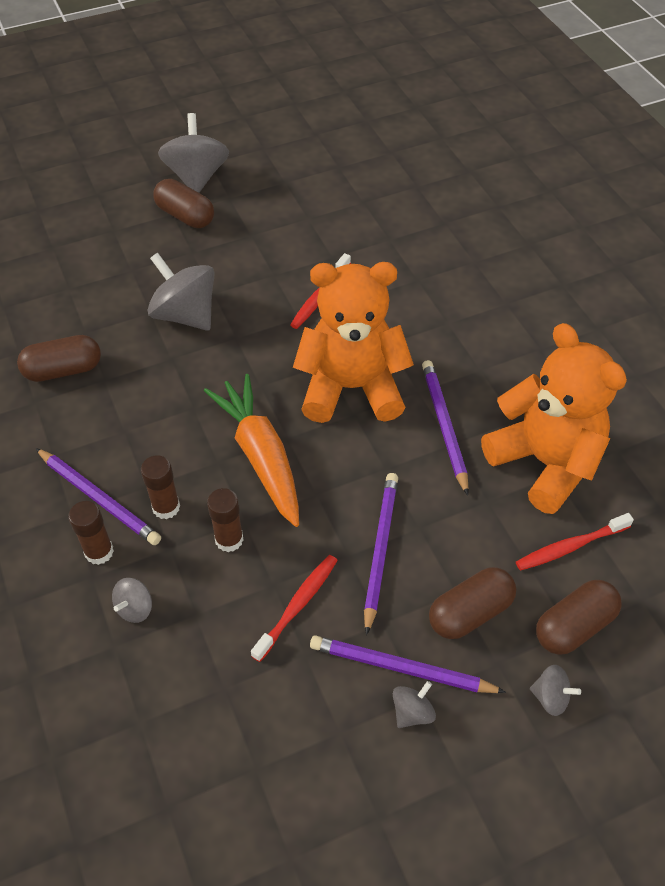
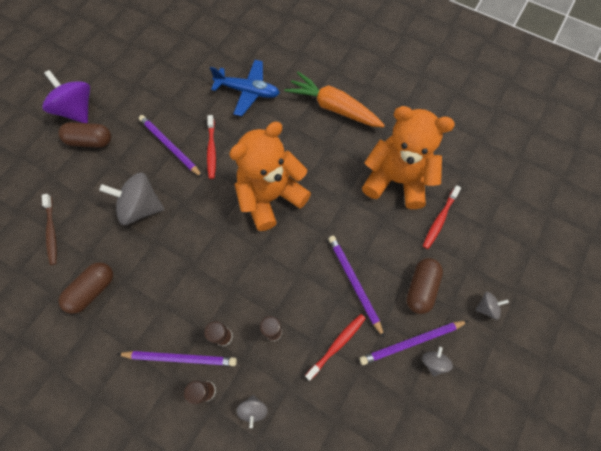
camera: 35 degrees left, 15 degrees up
grey spinning top [158,113,229,193] -> purple spinning top [42,70,90,123]
orange carrot [204,374,299,527] -> orange carrot moved to [284,72,385,127]
red toothbrush [251,555,338,662] -> red toothbrush turned 45 degrees clockwise [305,314,366,381]
purple pencil [422,360,469,496] -> purple pencil moved to [139,115,202,177]
brown capsule [536,580,622,655] -> none
none -> brown toothbrush [42,194,57,265]
none -> blue plane [210,60,280,116]

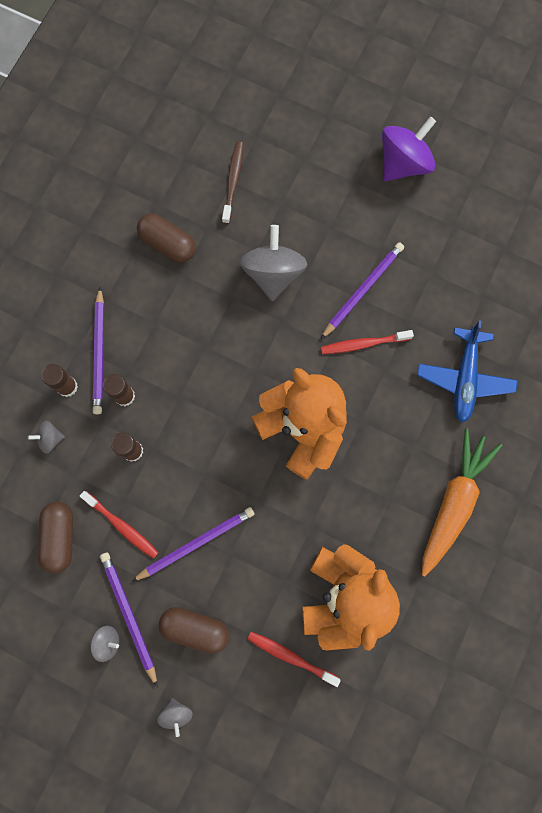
camera: 85 degrees right, 10 degrees up
brown toothbrush [42,194,57,265] -> brown toothbrush turned 120 degrees clockwise [222,141,243,224]
brown capsule [58,122,111,148] -> brown capsule moved to [38,502,73,574]

